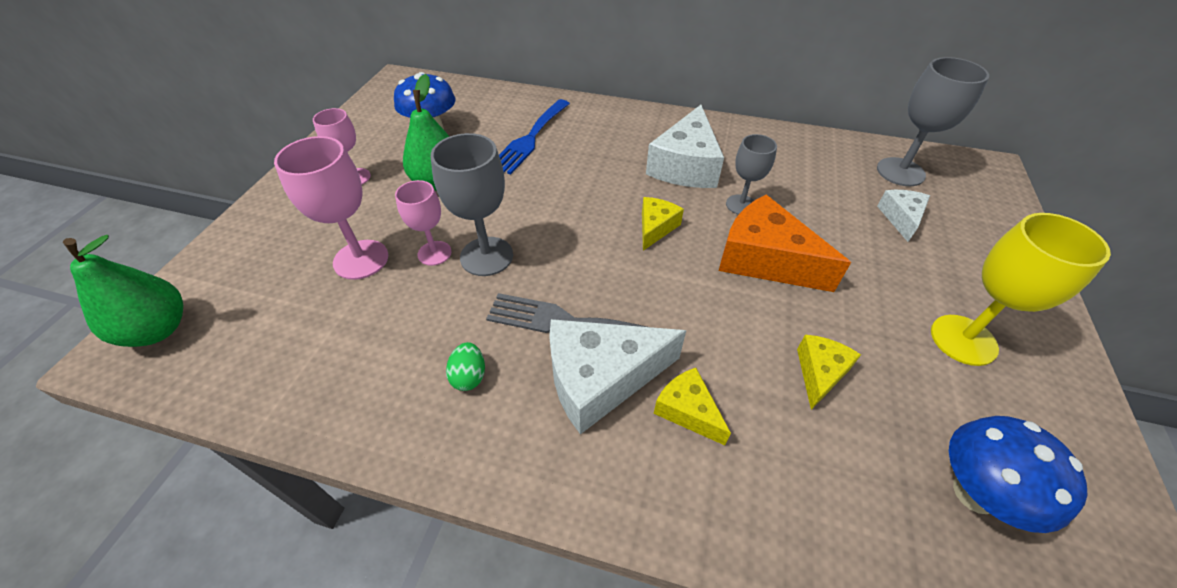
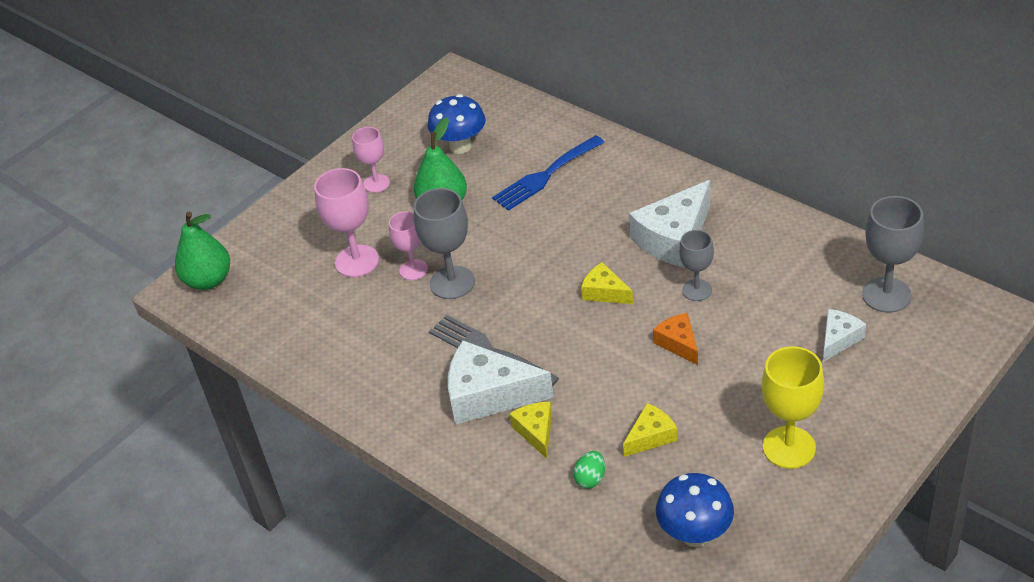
camera: 30 degrees right, 5 degrees down
green egg [446,342,485,391] -> green egg moved to [573,451,605,489]
yellow cheese [642,197,684,251] -> yellow cheese turned 105 degrees counterclockwise [581,262,633,304]
orange cheese [719,195,851,292] -> orange cheese [653,313,698,365], size x0.53

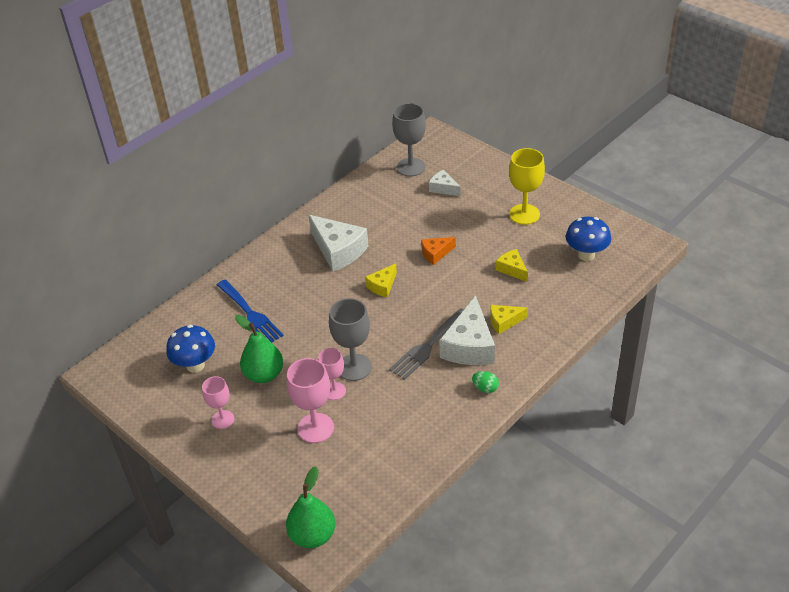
camera: 90 degrees left, 0 degrees up
green egg [573,451,605,489] -> green egg moved to [472,371,499,393]
grey goblet [679,230,714,301] -> none

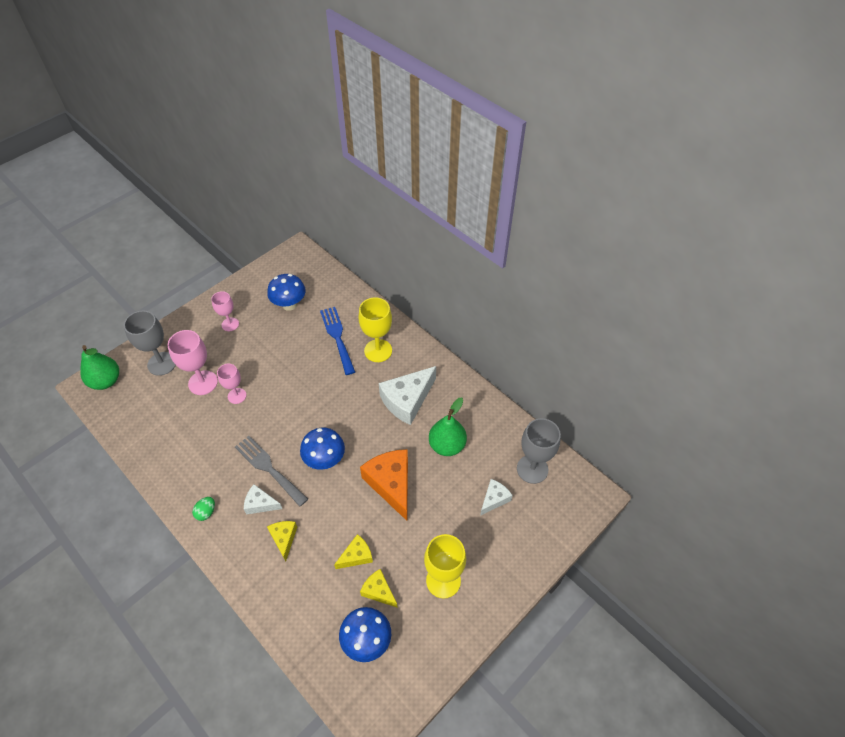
camera: 90 degrees right, 10 degrees up
blue fork [217,280,283,342] -> blue fork turned 105 degrees clockwise [320,307,355,375]
green pear [235,315,283,383] -> green pear moved to [429,398,467,456]
grey goblet [329,298,372,381] -> grey goblet moved to [124,310,176,376]
yellow cheese [365,263,397,297] -> yellow cheese moved to [360,569,398,608]
orange cheese [421,237,456,265] -> orange cheese [360,449,408,521], size x1.87
white cheese [439,295,495,365] -> white cheese [244,484,282,515], size x0.53
none -> blue mushroom [300,427,345,470]
none -> yellow goblet [358,297,392,362]

